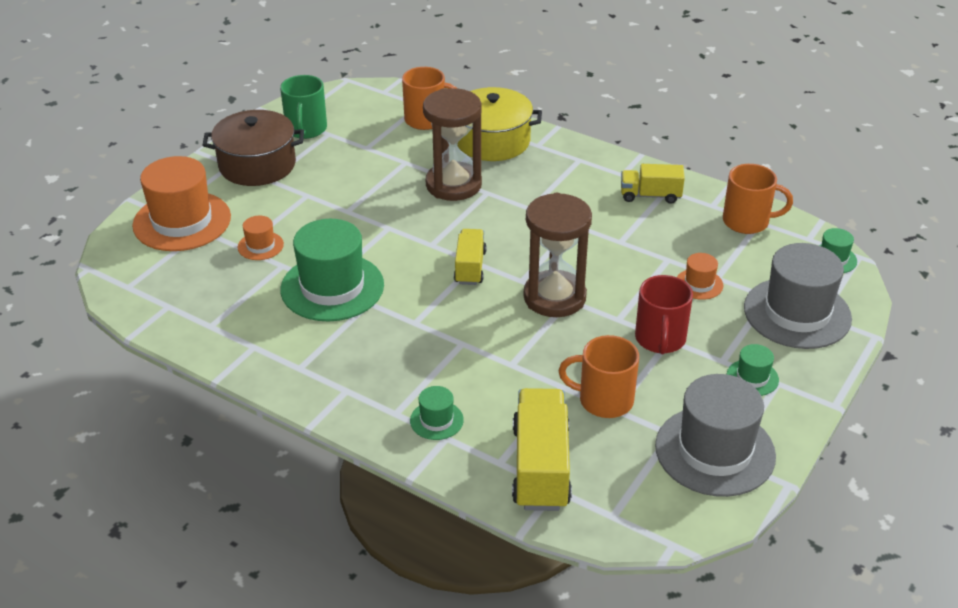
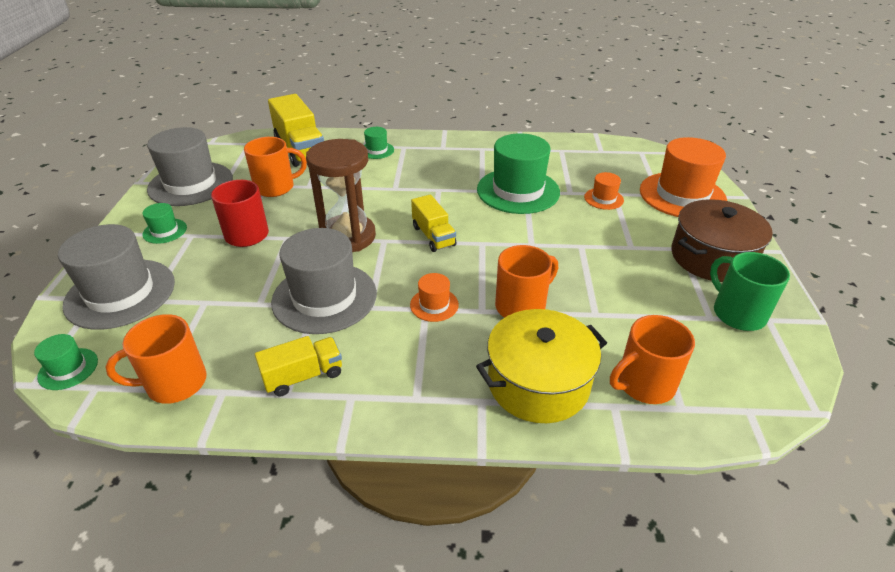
camera: 150 degrees right, 0 degrees up
brown hourglass [423,88,482,201] -> orange mug [495,245,558,318]
orange hat [677,253,723,300] -> orange hat moved to [410,273,459,322]
none -> grey hat [271,228,377,334]

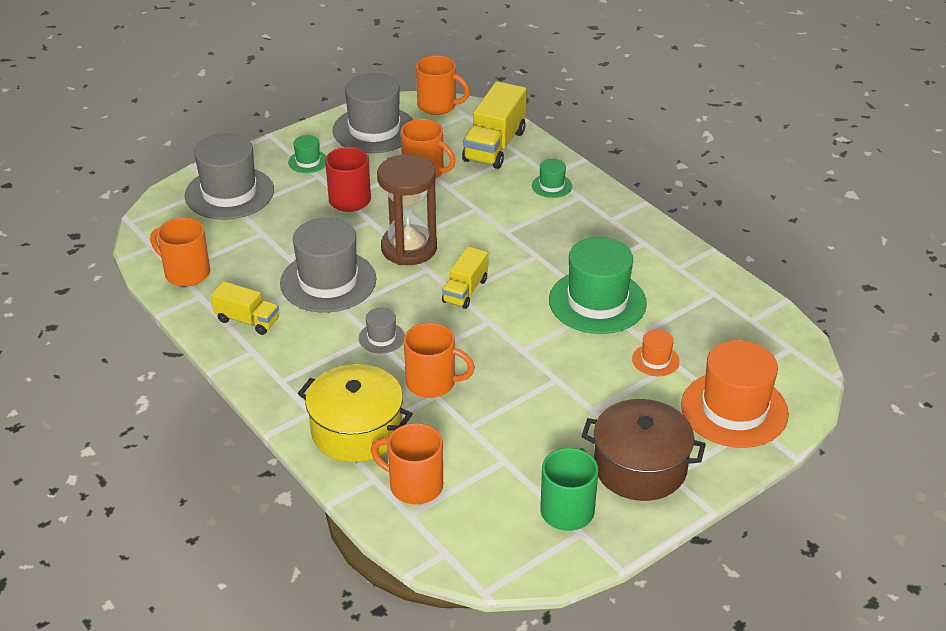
camera: 50 degrees right, 0 degrees up
green hat [34,334,98,390] -> none
orange hat [410,273,459,322] -> grey hat [359,308,405,353]
none -> orange mug [416,56,470,115]

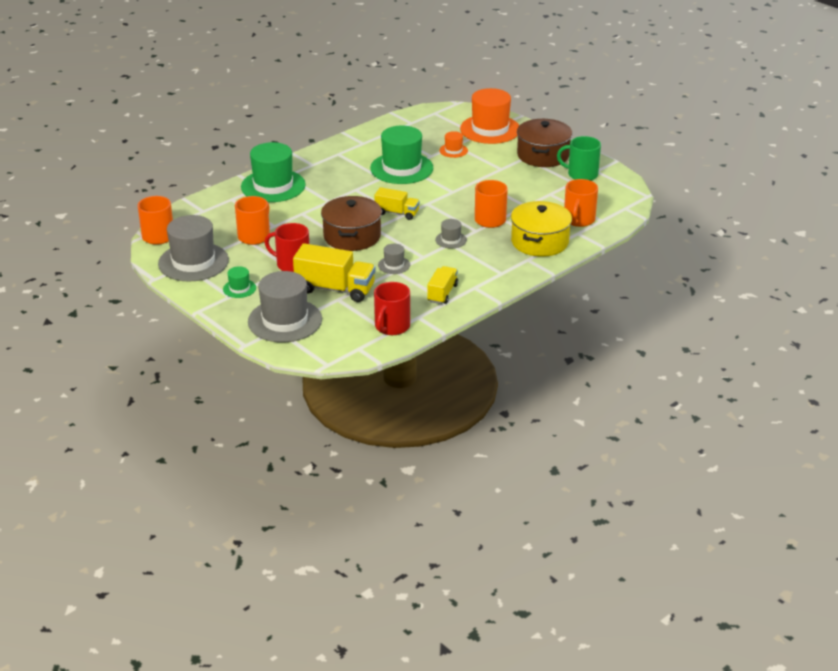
camera: 95 degrees left, 5 degrees down
orange mug [150,218,210,287] -> red mug [374,282,410,335]
grey hat [280,218,376,313] -> grey hat [378,244,410,274], size x0.46
brown hourglass [377,154,437,265] -> brown pot [321,196,382,251]
yellow truck [462,81,527,169] -> yellow truck moved to [293,243,375,302]
green hat [532,159,572,198] -> green hat [241,142,306,202], size x2.17

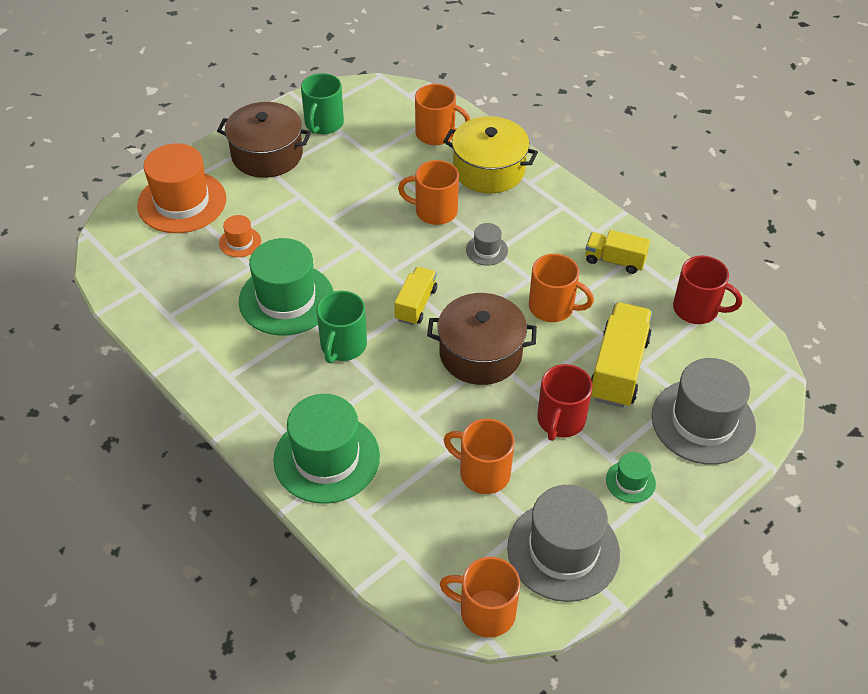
camera: 90 degrees left, 15 degrees up
grey hat [378,244,410,274] -> orange mug [529,254,594,322]
none -> green mug [316,291,367,363]

